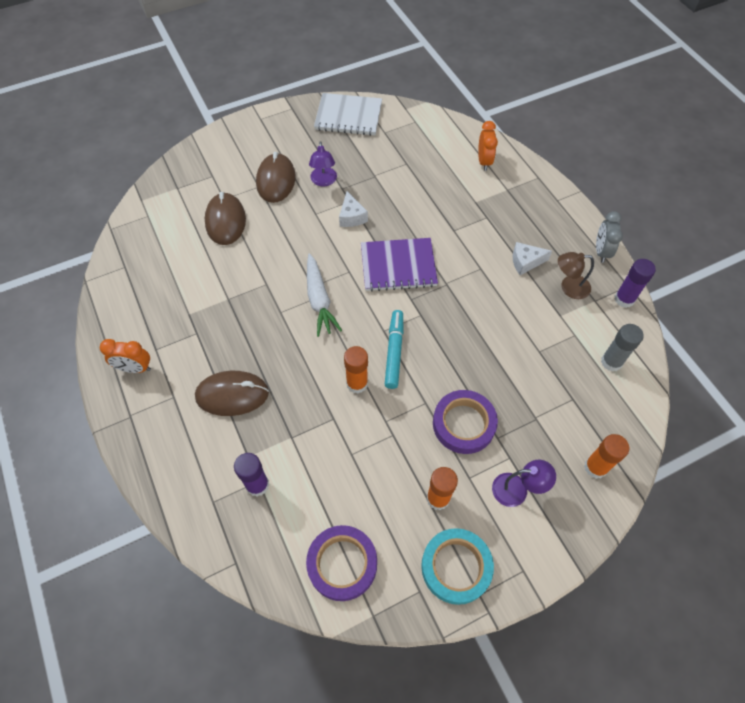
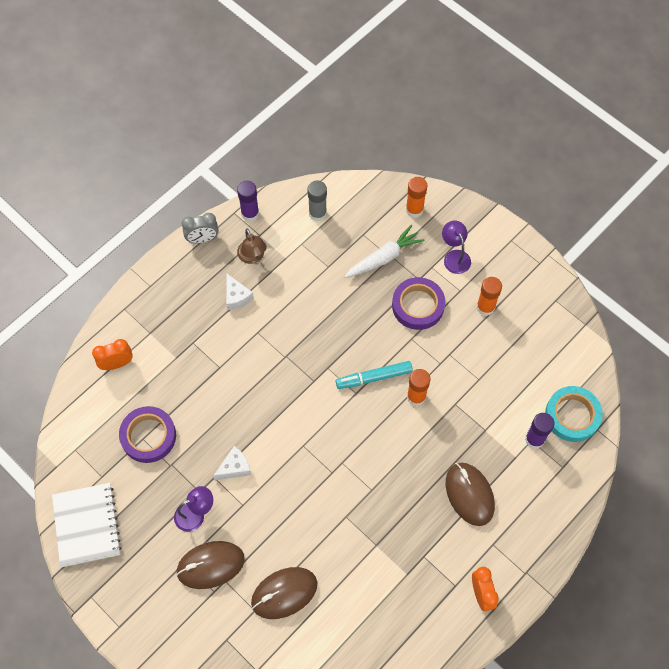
camera: 110 degrees left, 5 degrees up
purple tape [306,525,377,601] -> purple tape moved to [119,406,176,463]
white carrot [307,254,342,337] -> white carrot moved to [344,225,424,278]
purple notebook [361,238,438,292] -> none
turquoise tape [421,528,494,605] -> turquoise tape moved to [545,386,603,442]

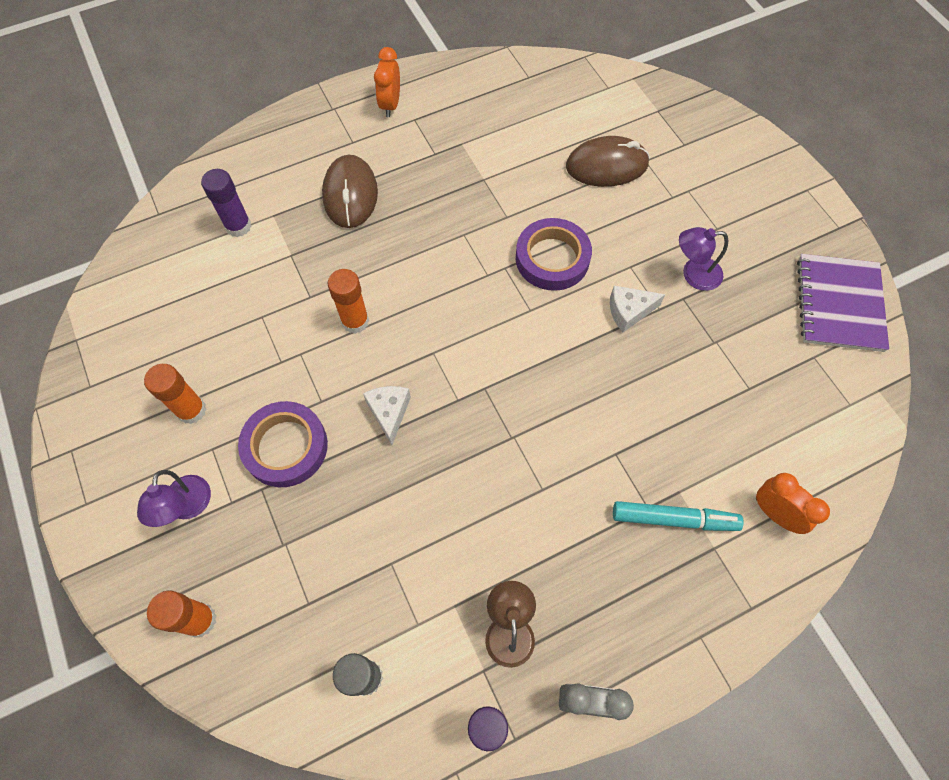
camera: 160 degrees left, 0 degrees up
white notebook [52,483,122,567] -> purple notebook [797,254,889,352]
orange clock [92,339,133,370] -> orange clock turned 135 degrees counterclockwise [756,473,830,534]
purple tape [119,406,176,463] -> purple tape moved to [516,218,592,291]
brown mouse [176,541,245,589] -> none
white cheese [226,273,254,310] -> white cheese moved to [363,386,411,445]
turquoise marker [336,361,413,389] -> turquoise marker moved to [613,501,744,531]
white carrot [344,225,424,278] -> none
turquoise tape [545,386,603,442] -> none

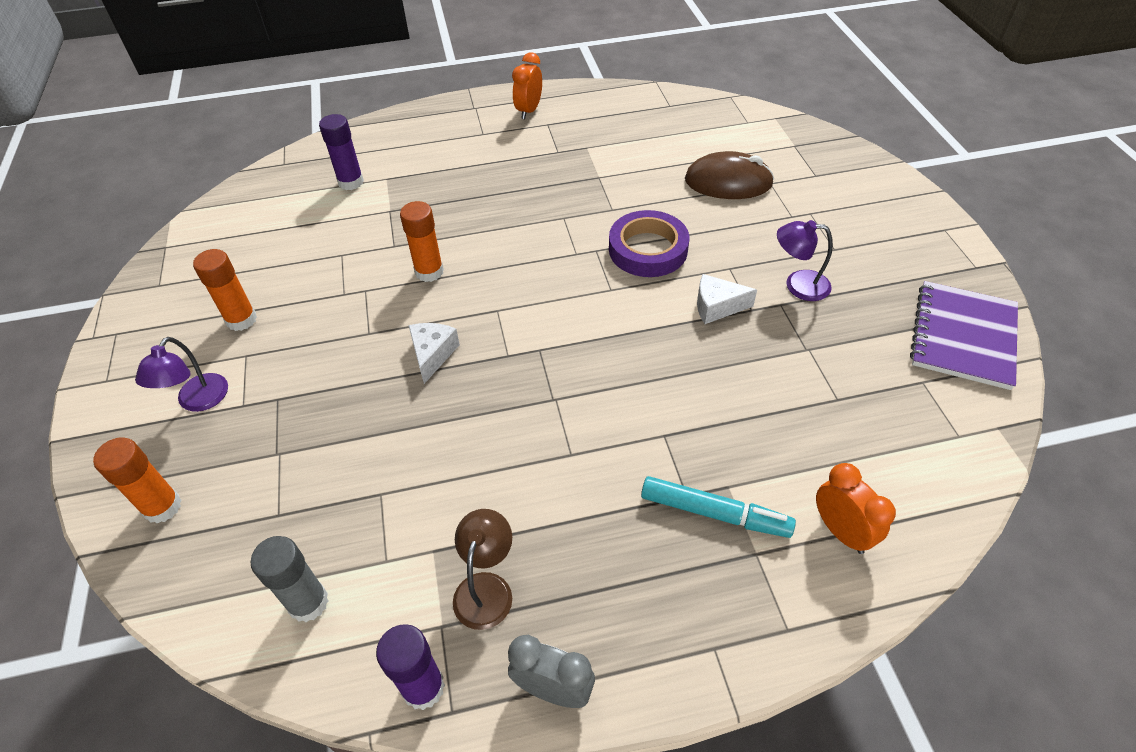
camera: 15 degrees right, 15 degrees down
purple tape [238,401,328,487] -> none
brown mouse [322,155,378,228] -> none

